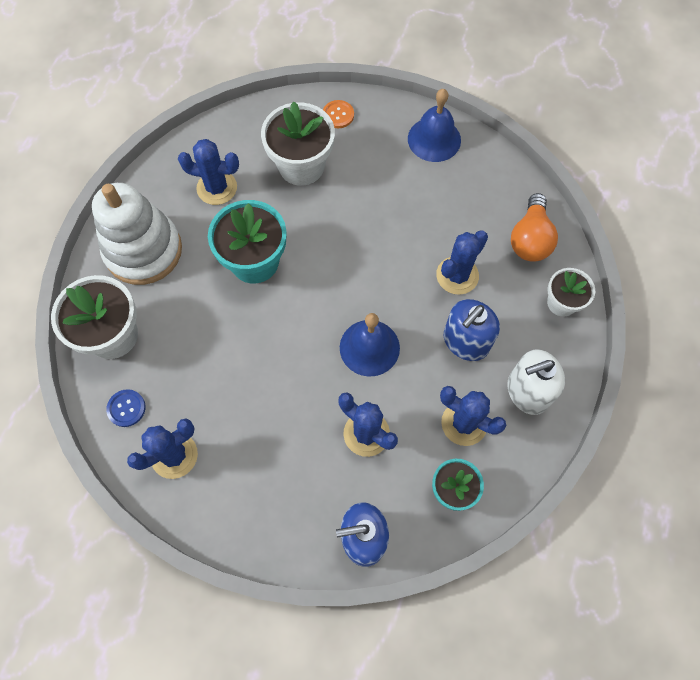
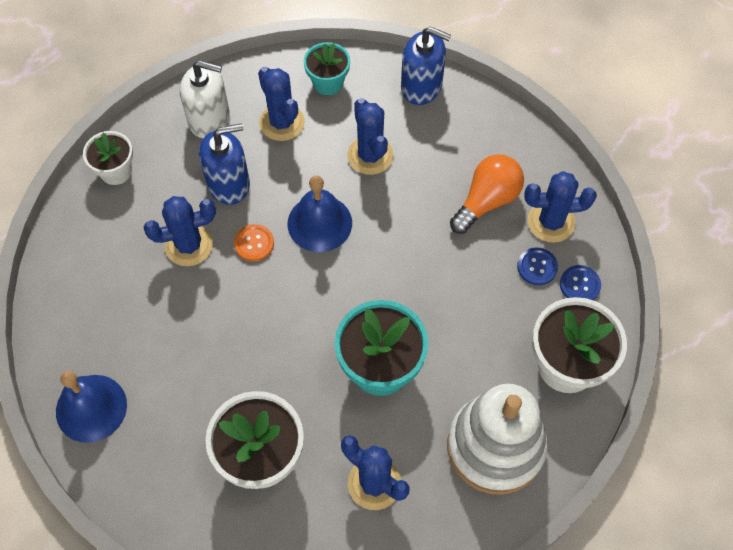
camera: 150 degrees left, 5 degrees down
orange button [323,100,354,128] -> orange button moved to [234,224,274,261]
orange light bulb [511,193,558,262] -> orange light bulb moved to [450,154,524,234]
none -> blue button [517,247,558,285]

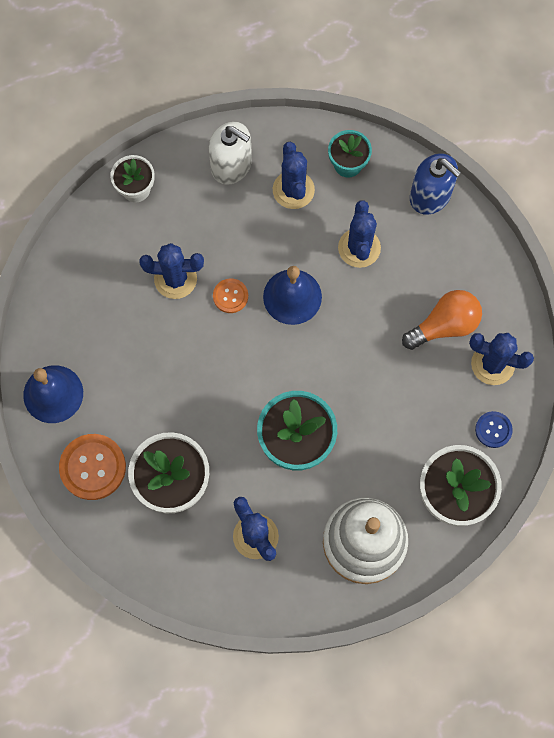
camera: 20 degrees right, 10 degrees up
blue soap dispenser [199,123,250,205] -> none
blue button [517,247,558,285] -> none
none -> orange button [59,434,126,500]

